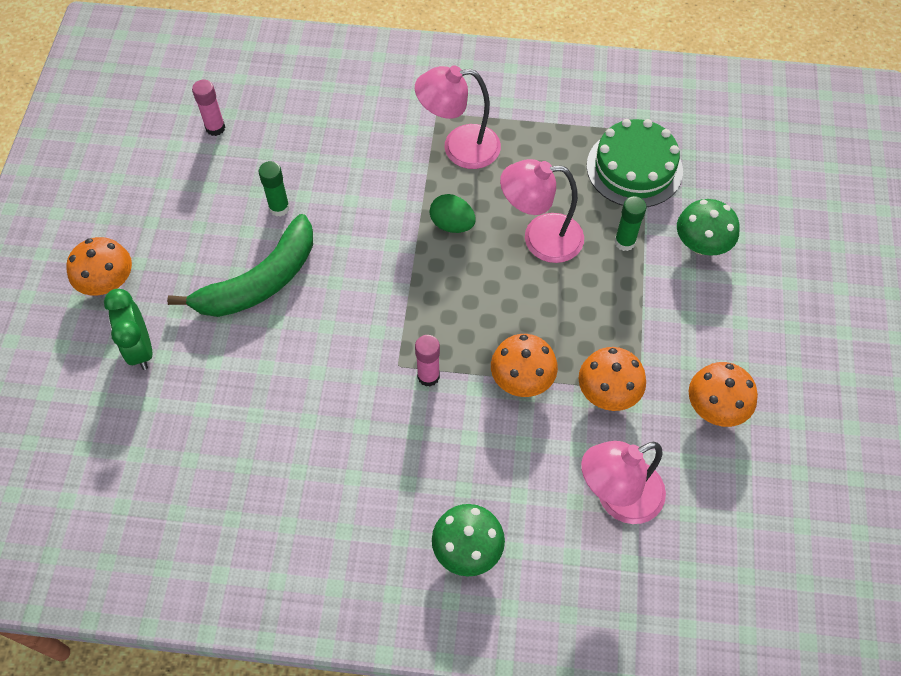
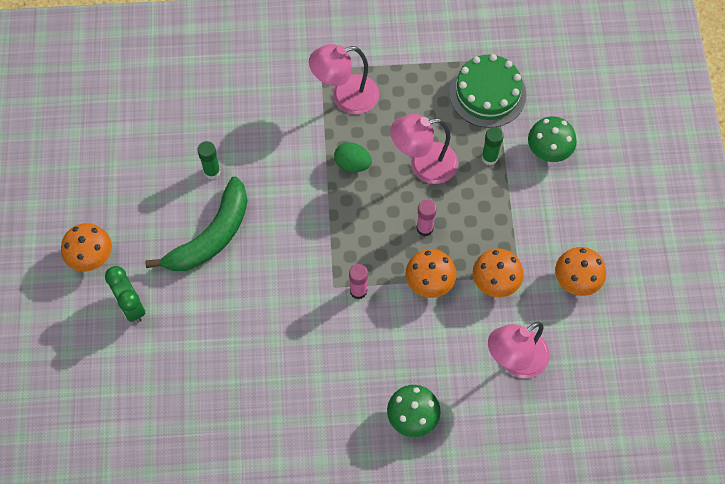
camera: 10 degrees left, 5 degrees up
pink glue stick [192,80,225,136] -> pink glue stick moved to [416,200,437,237]

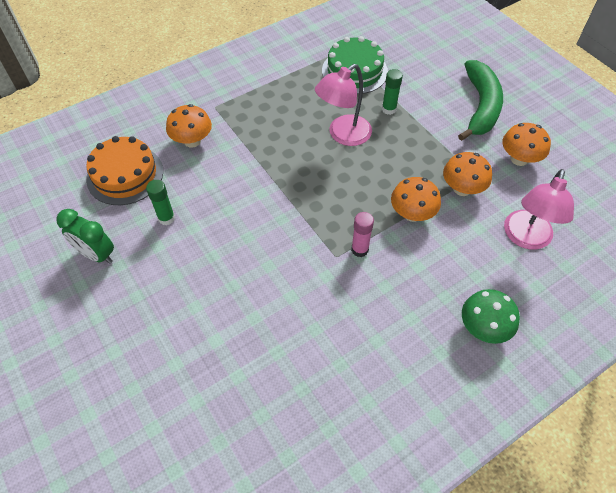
camera: 30 degrees left, 10 degrees down
orange mushroom [61,223,112,272] -> orange mushroom moved to [166,104,212,148]
green clock [105,266,145,323] -> green clock moved to [56,209,114,264]
green banana [145,176,248,271] -> green banana moved to [458,60,503,141]
pink lamp [309,44,379,114] -> none
green egg [334,142,372,172] -> none
pink glue stick [416,200,437,237] -> none
green mushroom [528,117,577,162] -> none
none -> orange cake [86,136,163,205]

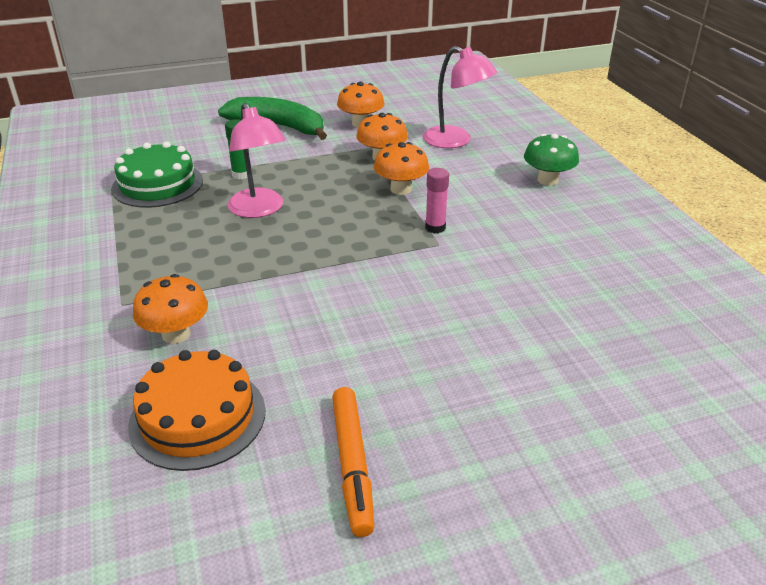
camera: 75 degrees left, 20 degrees down
green clock [56,209,114,264] -> orange marker [332,387,374,537]
green glue stick [146,180,175,225] -> none

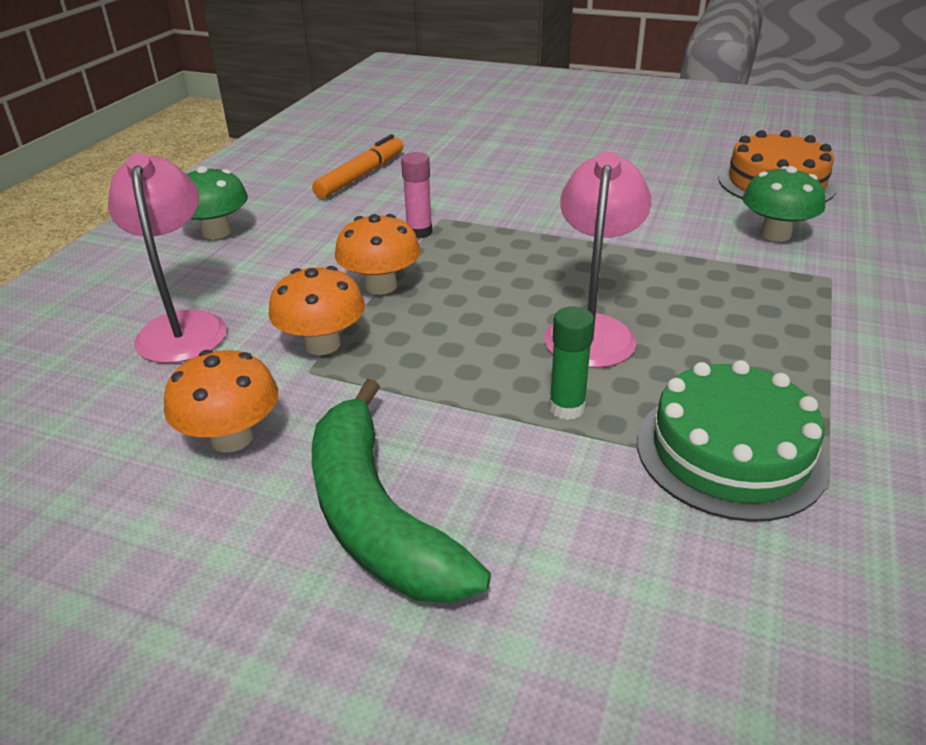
camera: 140 degrees left, 0 degrees up
orange mushroom [133,274,208,344] -> green mushroom [743,166,825,242]
orange marker [332,387,374,537] -> orange marker moved to [312,134,403,198]

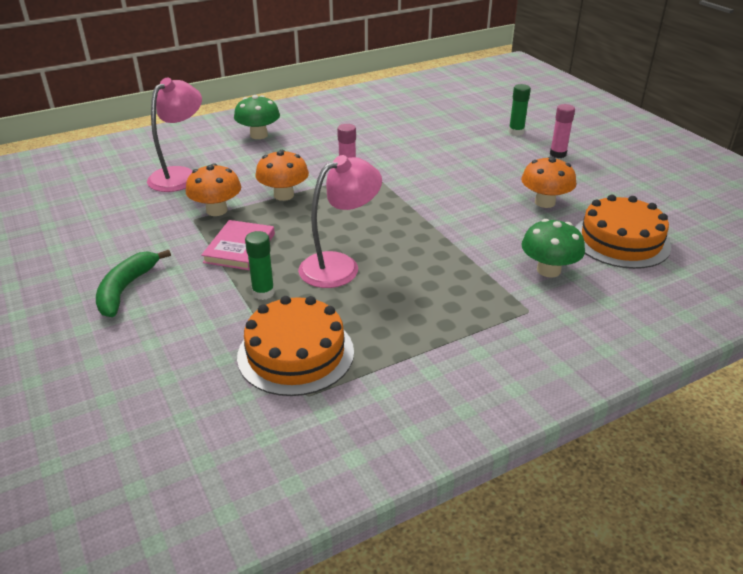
camera: 40 degrees right, 0 degrees up
orange mushroom [164,350,278,452] -> orange mushroom moved to [521,156,576,208]
orange marker [312,134,403,198] -> none
green banana [312,379,491,603] -> green banana [96,250,171,317], size x0.66
green cake [637,360,829,522] -> orange cake [237,296,354,396]
none -> pink book [201,220,275,270]
none -> green glue stick [509,84,531,136]
none -> pink glue stick [550,104,575,158]

